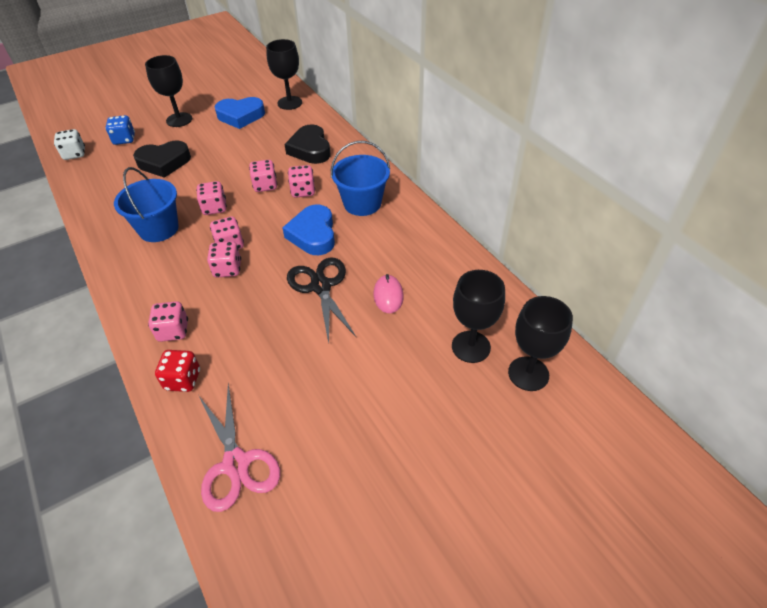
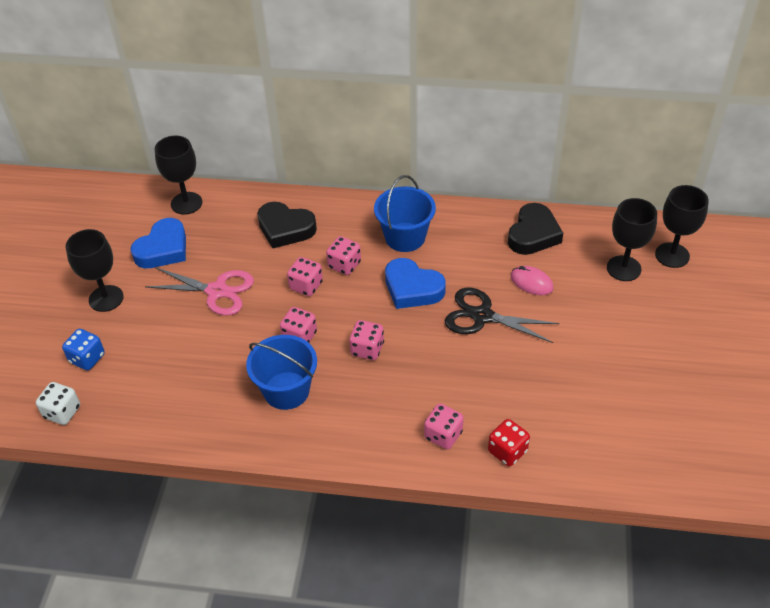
camera: 50 degrees left, 0 degrees up
black heart [133,141,191,178] -> black heart moved to [508,203,563,255]
pink scissors [199,383,280,512] -> pink scissors moved to [145,267,254,316]
pink dice [207,241,241,278] -> none

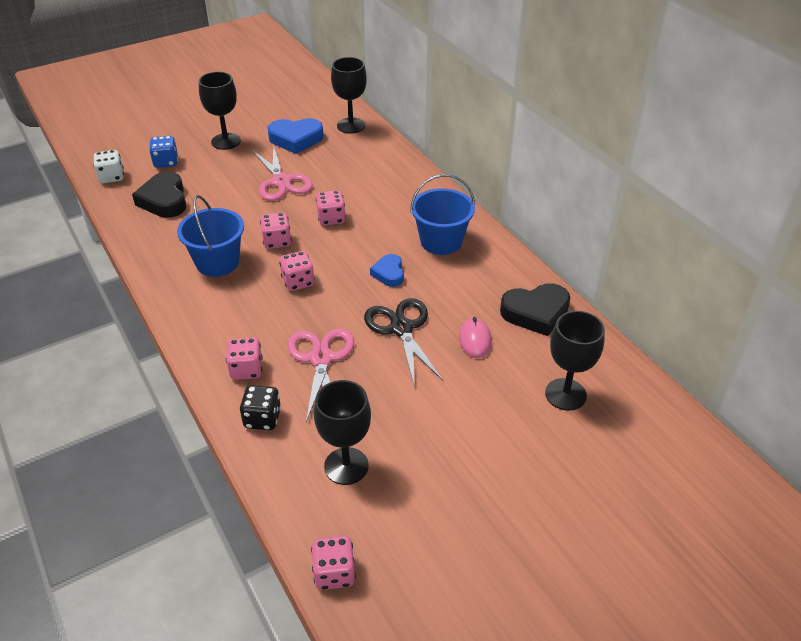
camera: 50 degrees right, 5 degrees down
black heart [257,202,317,248] -> black heart moved to [132,172,186,218]
pink dice [326,236,361,275] -> pink dice moved to [311,536,356,590]
blue heart [385,258,446,309] -> blue heart [370,254,404,287], size x0.60
red dice [488,419,530,466] -> black dice [240,385,281,430]
black goblet [655,185,709,268] -> black goblet moved to [314,380,371,485]
none -> pink scissors [287,328,354,422]

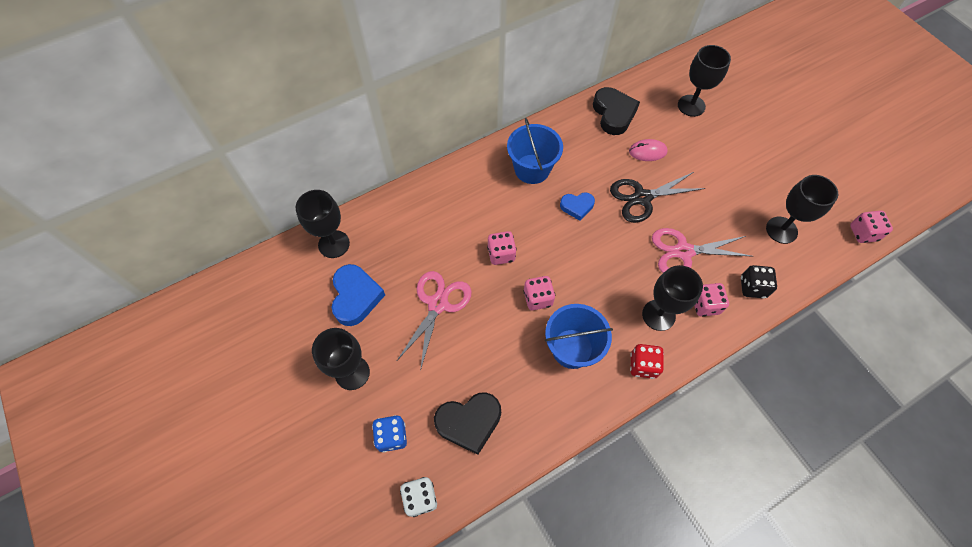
camera: 90 degrees left, 20 degrees up
pink scissors [252,144,313,201] -> pink scissors turned 45 degrees counterclockwise [397,271,472,371]
pink dice [279,251,315,291] -> none
none -> red dice [630,344,664,379]
none -> black goblet [642,265,703,331]

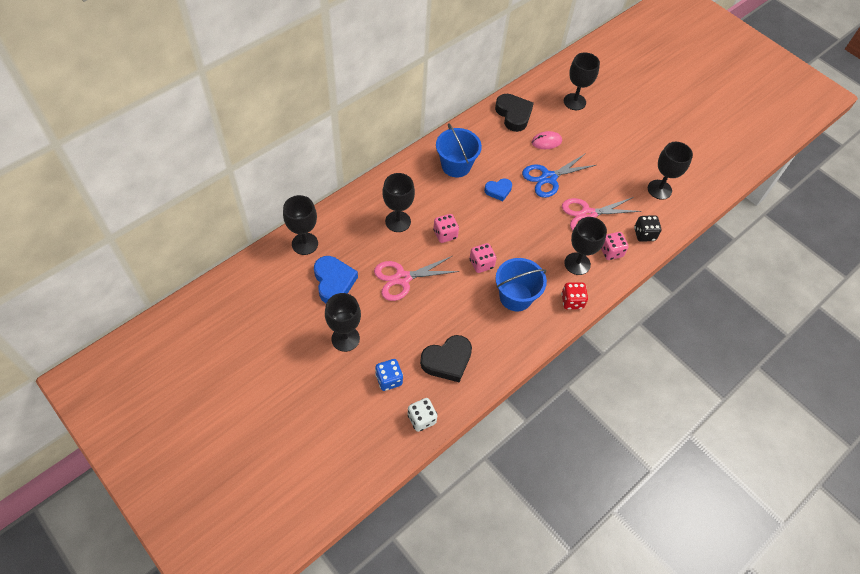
camera: 15 degrees left, 5 degrees down
pink scissors [397,271,472,371] -> pink scissors turned 120 degrees counterclockwise [374,256,460,301]
black scissors [610,172,705,223] -> blue scissors [522,153,596,198]
pink dice [850,210,893,243] -> none
none -> black goblet [382,173,415,232]

